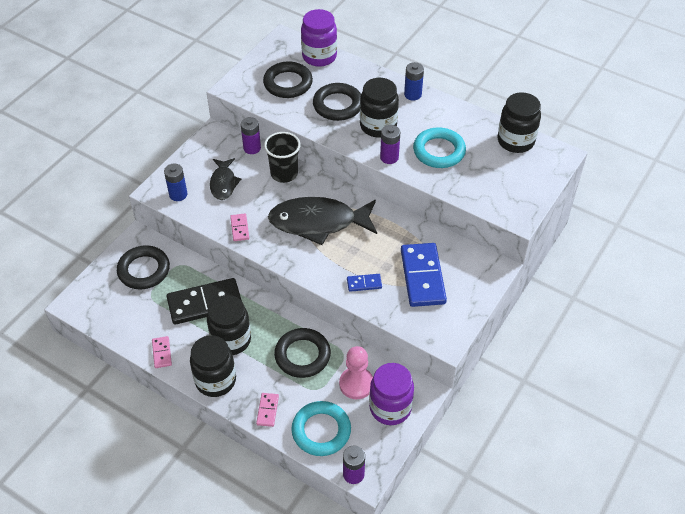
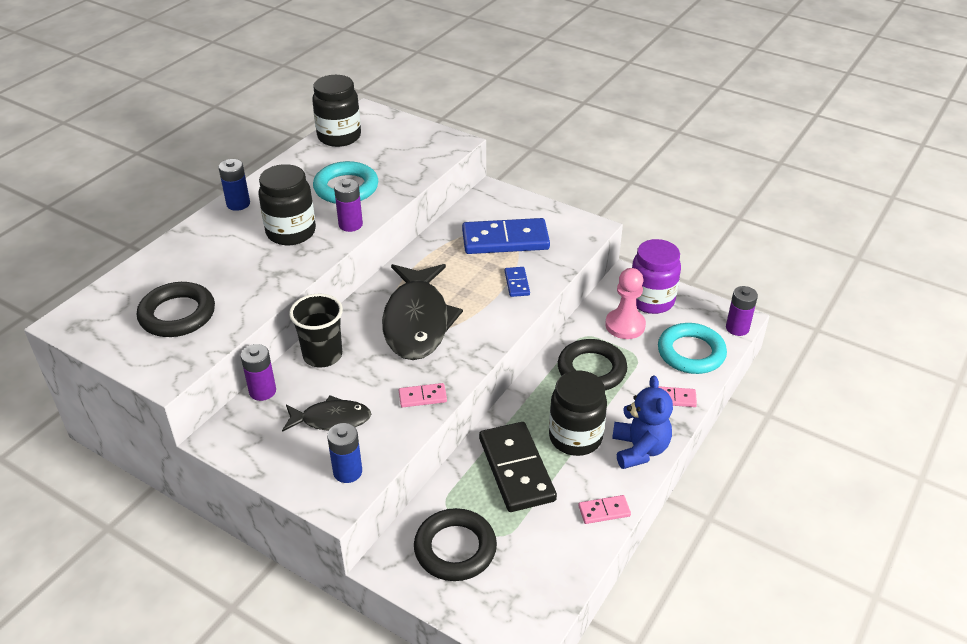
camera: 90 degrees left, 10 degrees down
black jar [190,335,236,397] -> blue teddy bear [612,376,673,469]
purple jar [301,9,337,67] -> none
black ring [313,83,361,121] -> none

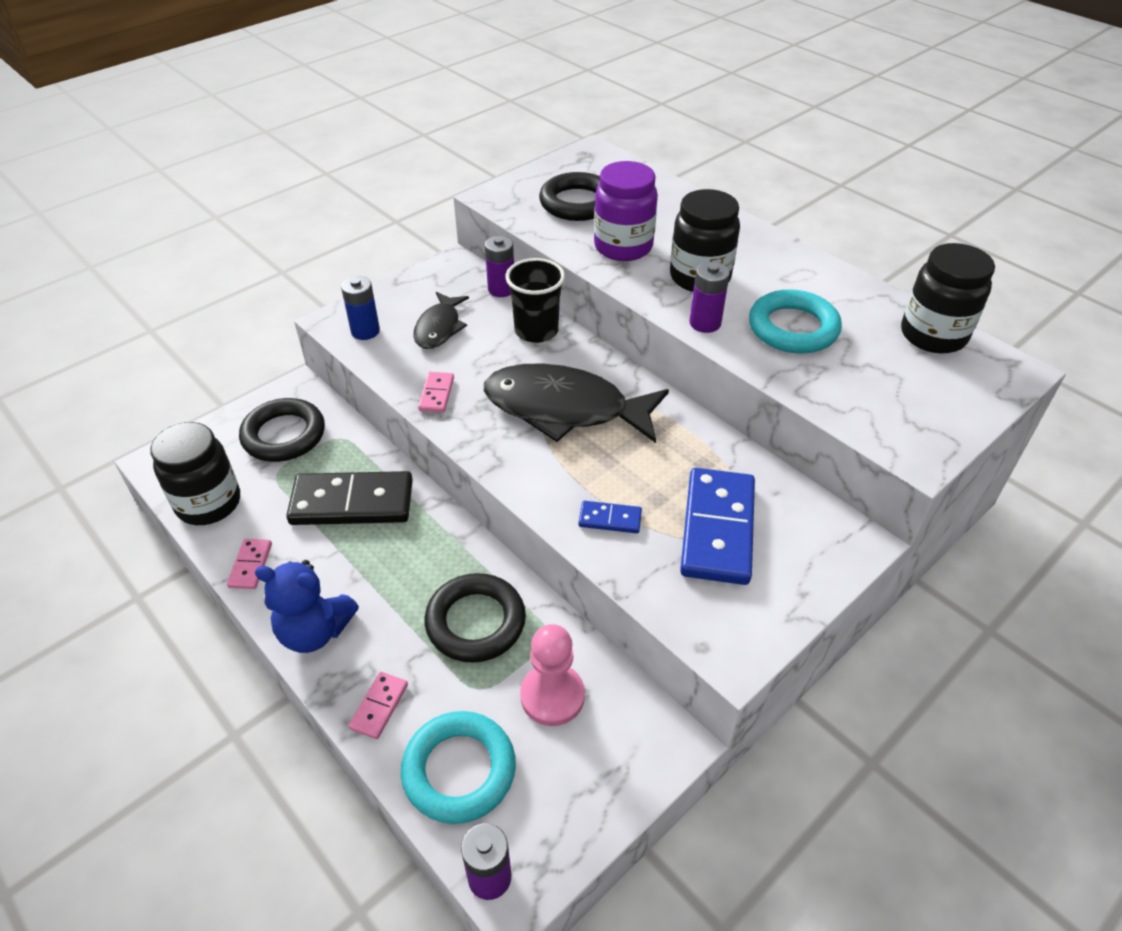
camera: 105 degrees right, 5 degrees up
blue battery [218,159,250,211] -> none
black jar [549,370,607,456] -> black jar moved to [150,422,240,525]
purple jar [632,239,681,314] -> purple jar moved to [594,161,658,261]

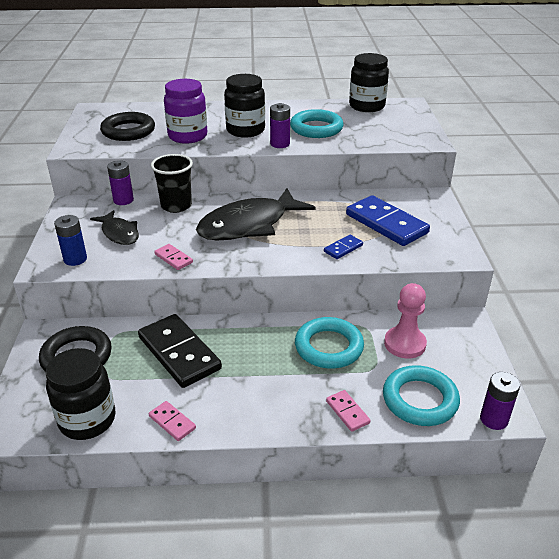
camera: 50 degrees left, 10 degrees down
blue teddy bear [255,560,359,653] -> none
black domino [286,471,413,525] -> black domino turned 75 degrees counterclockwise [138,314,222,388]
black ring [425,573,526,663] -> turquoise ring [295,317,364,369]

